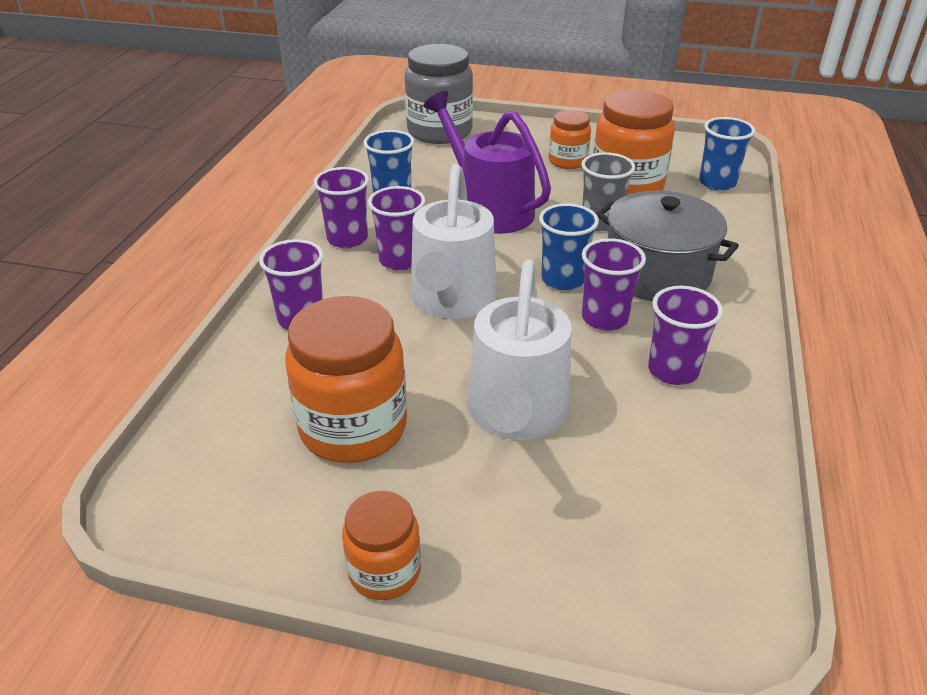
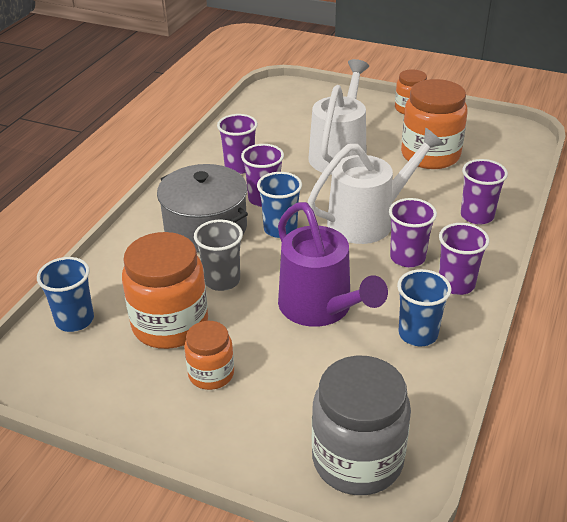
camera: 170 degrees left, 0 degrees up
white watering can [411,164,497,319] -> white watering can turned 45 degrees clockwise [308,128,444,244]

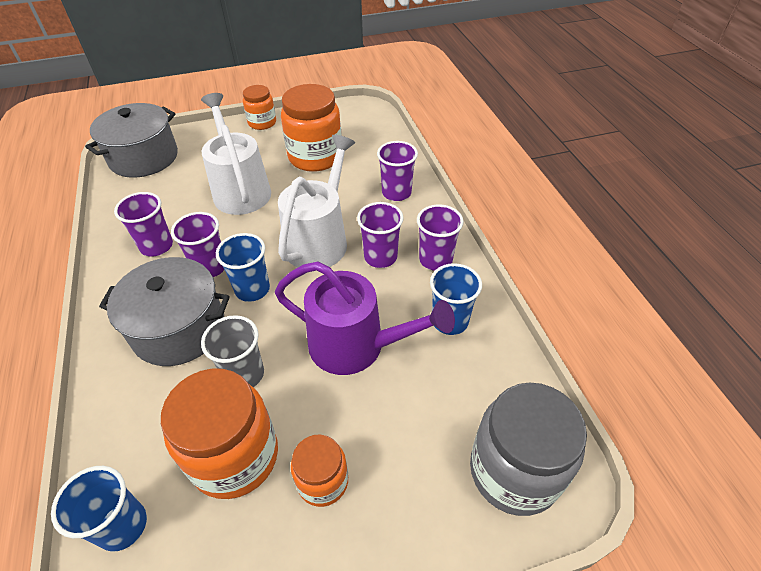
camera: 40 degrees left, 10 degrees up
none -> grey pot [85,103,178,178]

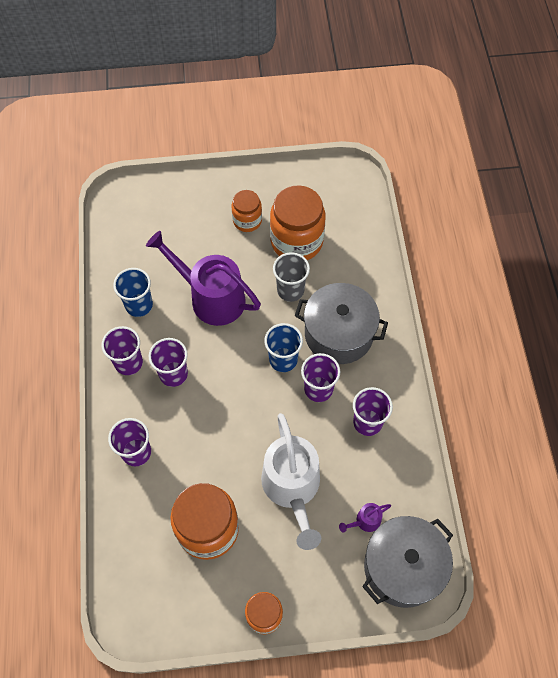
camera: 170 degrees left, 15 degrees up
blue cup [51,466,147,552] -> none
white watering can [278,135,355,267] -> none
grey jar [470,382,587,516] -> none
none -> purple watering can [339,503,391,533]

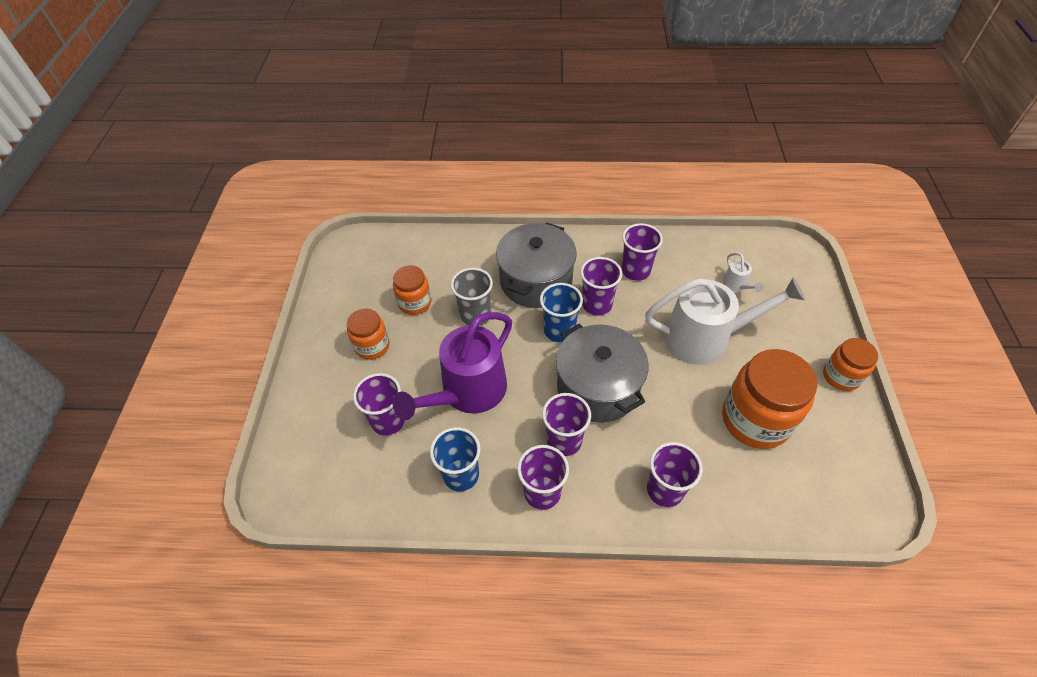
camera: 80 degrees left, 10 degrees down
orange jar [270,186,326,260] -> orange jar [393,265,431,315], size x0.56
purple watering can [339,503,391,533] -> white watering can [723,253,763,292]
grey pot [362,516,453,608] -> grey pot moved to [556,324,649,423]
none -> purple cup [353,373,405,436]

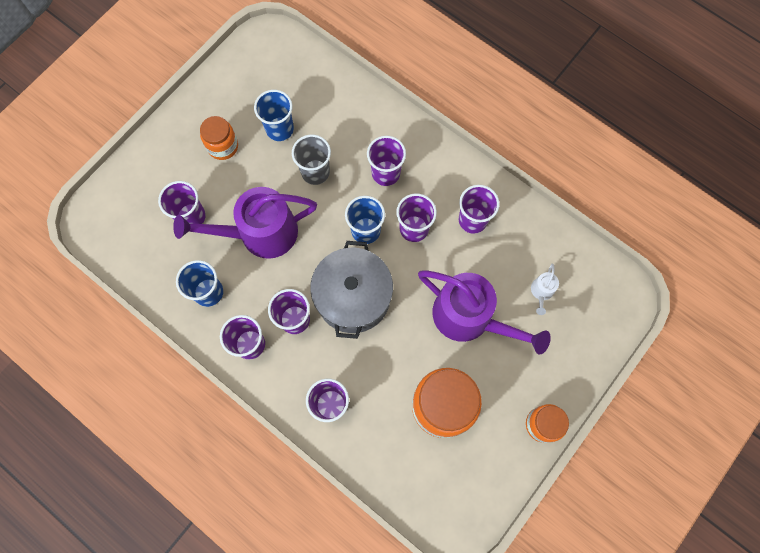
camera: 35 degrees right, 20 degrees up
orange jar [393,265,431,315] -> blue cup [254,90,294,141]
grey pot [496,222,577,308] -> purple cup [367,136,406,186]
white watering can [645,278,805,365] -> purple watering can [418,270,551,355]

